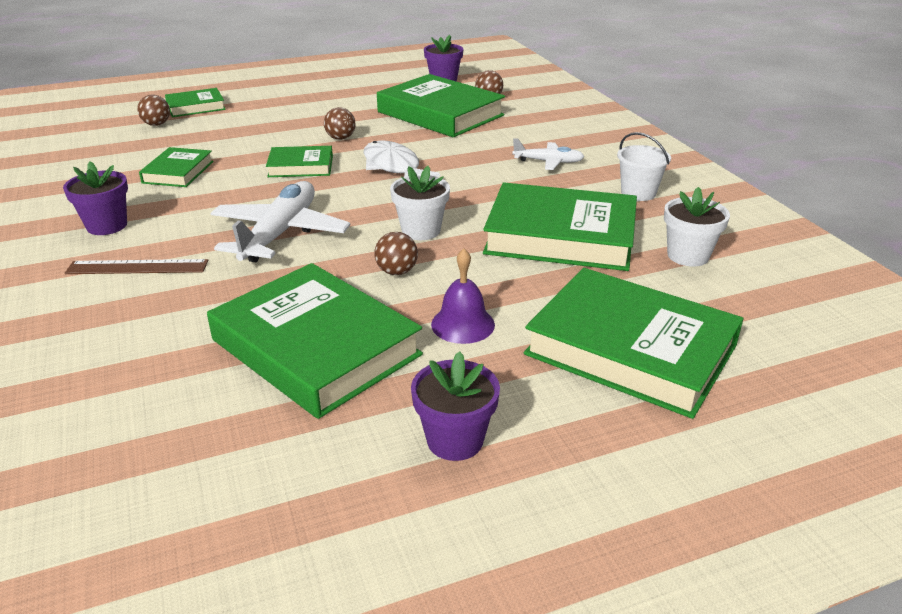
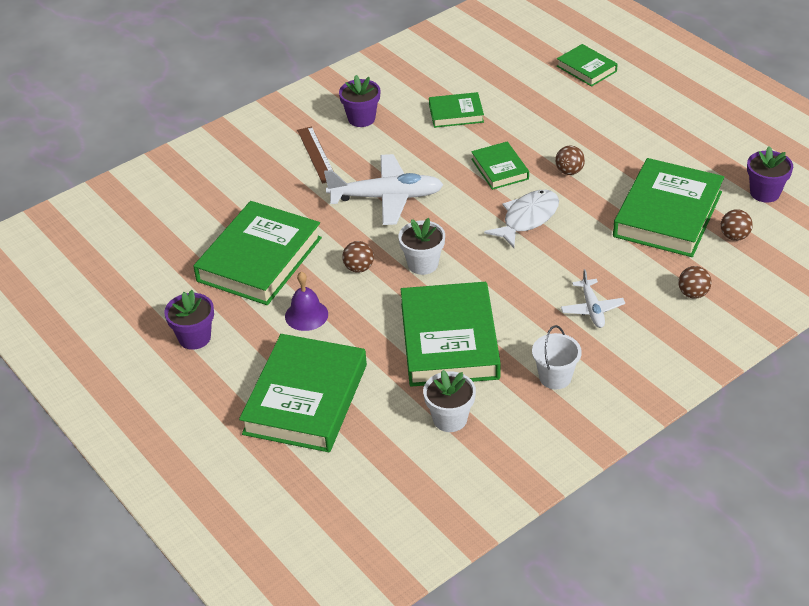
camera: 75 degrees right, 10 degrees up
brown ball [137,95,170,126] -> brown ball moved to [678,266,712,299]

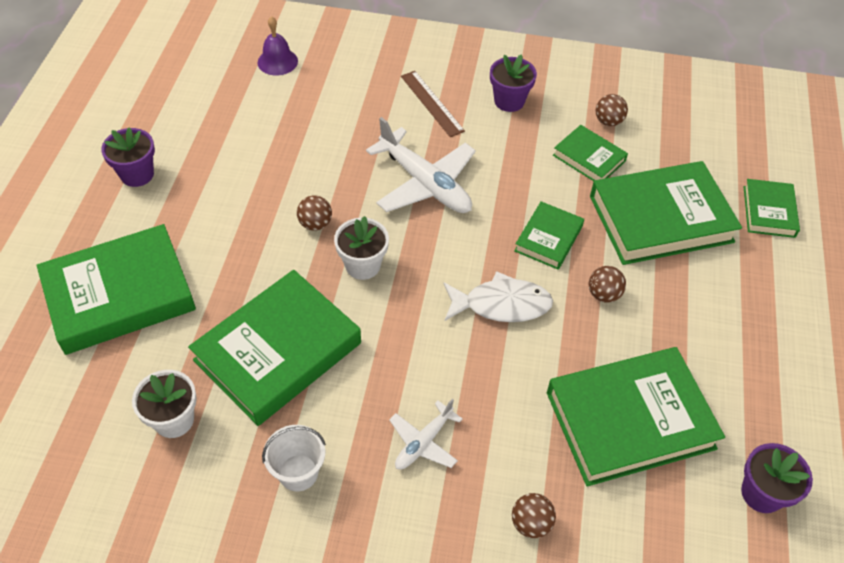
camera: 45 degrees right, 10 degrees up
green book [193,201,322,305] -> green book moved to [590,161,742,265]
purple bell [285,272,328,331] -> purple bell moved to [258,16,298,76]
brown ruler [297,126,333,184] -> brown ruler turned 60 degrees counterclockwise [401,71,465,137]
brown ball [721,209,753,241] -> brown ball moved to [596,94,628,126]

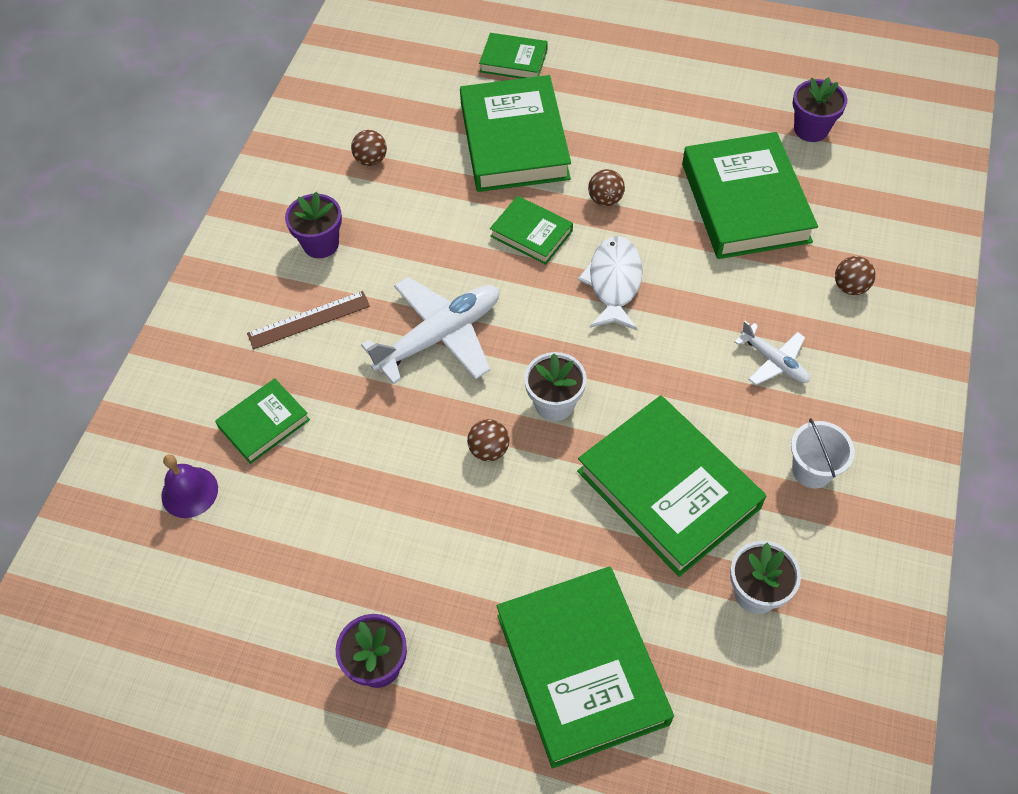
camera: 80 degrees left, 5 degrees up
green book [553,125,628,181] -> green book moved to [215,378,310,464]

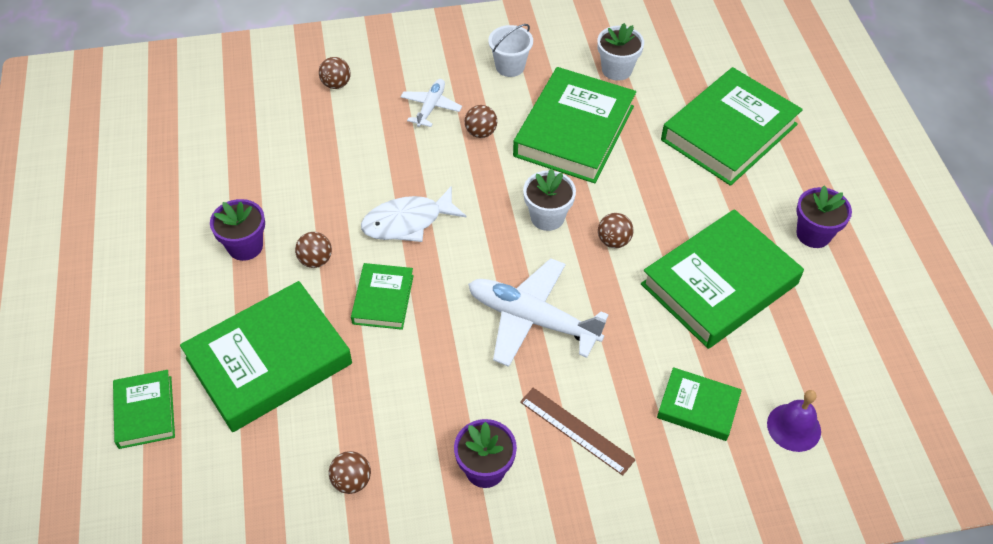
camera: 120 degrees left, 5 degrees down
green book [682,132,818,259] -> green book moved to [641,209,804,349]
purple flower pot [793,77,847,142] -> purple flower pot moved to [210,199,265,261]
none -> brown ball [465,105,497,138]

